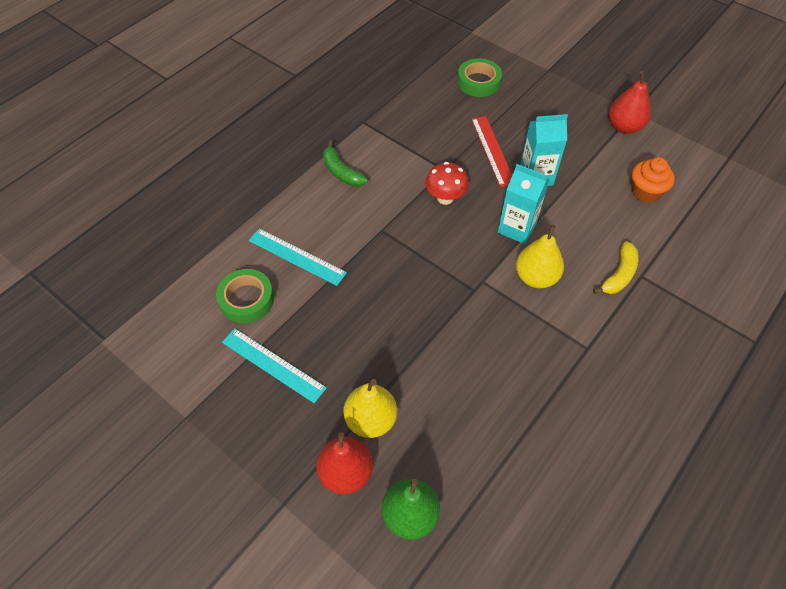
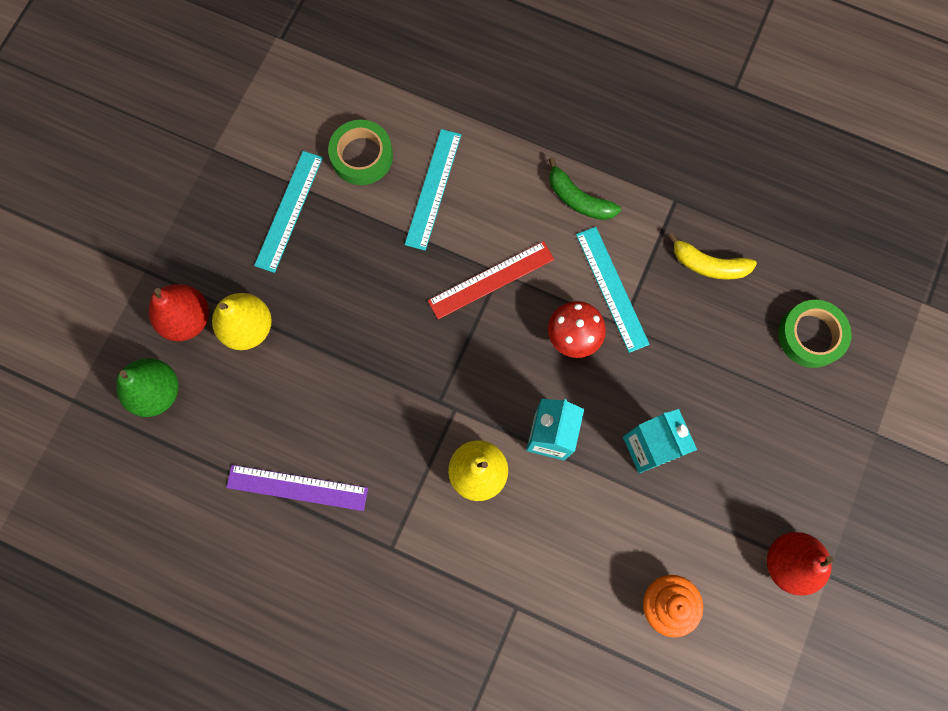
camera: 75 degrees right, 20 degrees up
green banana [323,141,368,186] -> green banana turned 90 degrees counterclockwise [548,157,621,220]
red ruler [471,116,512,187] -> red ruler moved to [428,241,554,319]
yellow banana [593,241,639,294] -> yellow banana moved to [668,232,757,280]
none -> purple ruler [226,465,368,511]
none -> turquoise ruler [576,227,650,353]

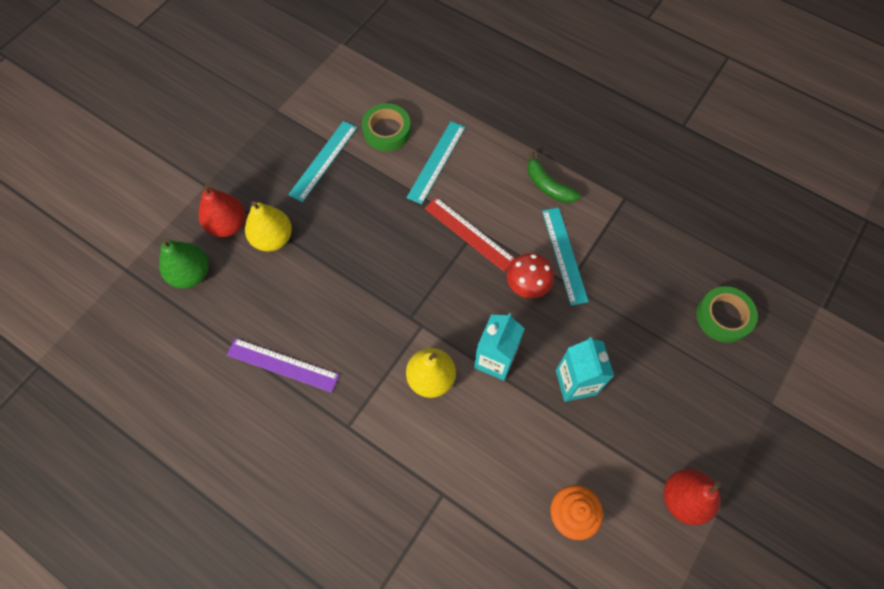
camera: 10 degrees right, 10 degrees down
red ruler [428,241,554,319] -> red ruler turned 60 degrees clockwise [424,197,515,272]
yellow banana [668,232,757,280] -> none

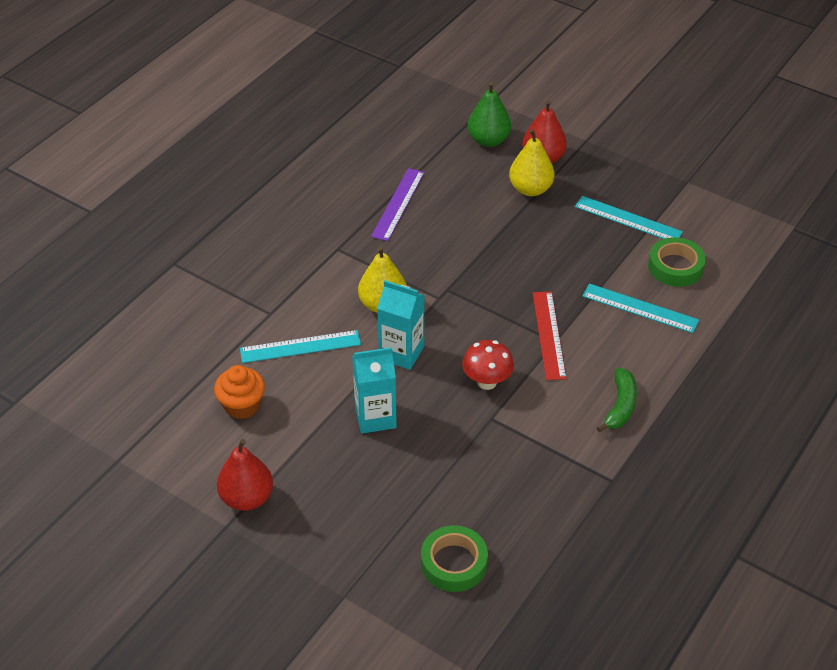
camera: 90 degrees right, 20 degrees down
red ruler [424,197,515,272] -> red ruler turned 45 degrees counterclockwise [533,292,567,380]
green banana [528,151,581,203] -> green banana turned 150 degrees clockwise [597,368,637,432]
turquoise ruler [542,207,589,306] -> turquoise ruler moved to [240,330,361,363]

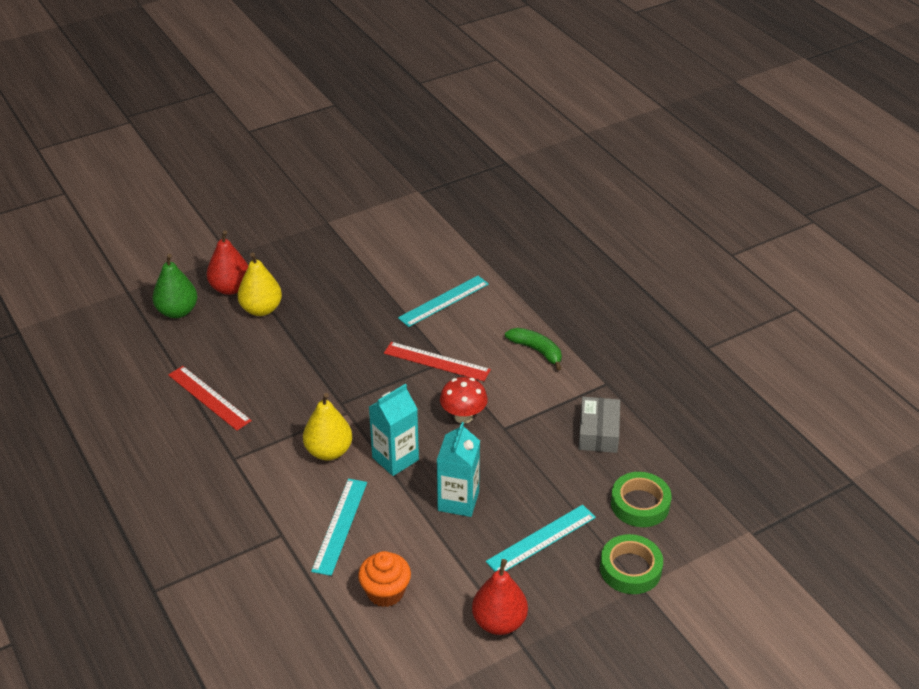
camera: 65 degrees left, 5 degrees down
purple ruler [371,168,425,241] -> red ruler [168,366,252,431]
turquoise ruler [575,196,683,239] -> turquoise ruler moved to [486,505,596,572]
green tape [648,237,706,287] -> green tape moved to [600,534,663,594]
none -> grey box [579,397,620,453]

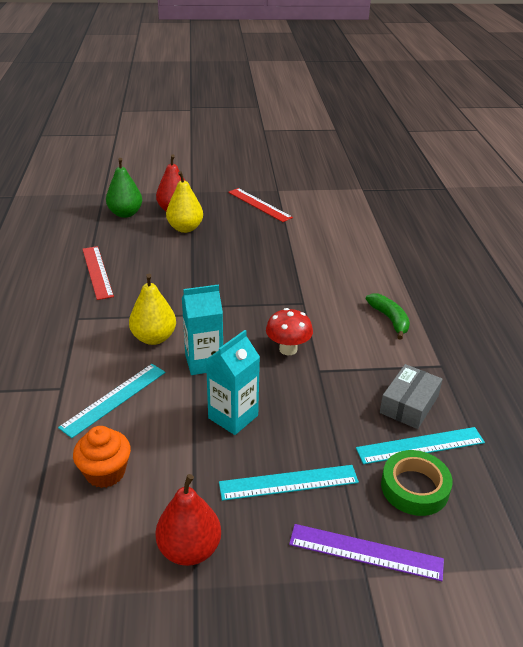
camera: 25 degrees right, 5 degrees down
red ruler [384,342,491,381] -> red ruler moved to [228,188,293,222]
turquoise ruler [398,276,489,327] -> turquoise ruler moved to [356,427,485,464]
green tape [600,534,663,594] -> purple ruler [289,524,444,581]

